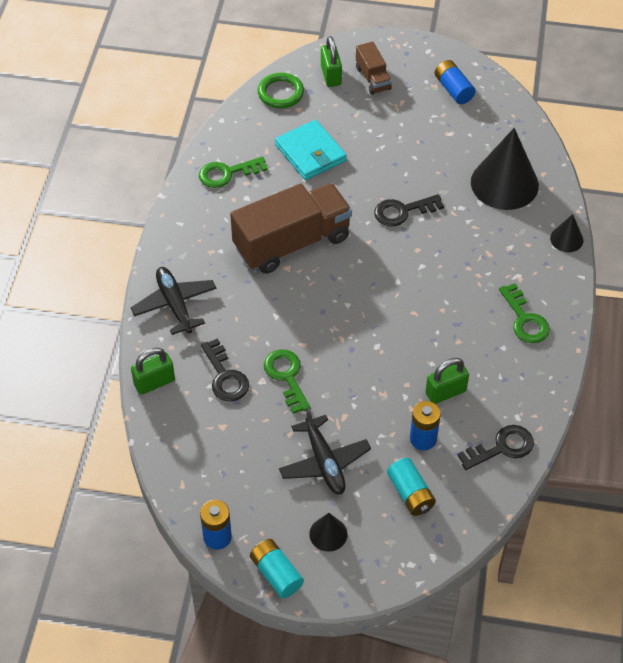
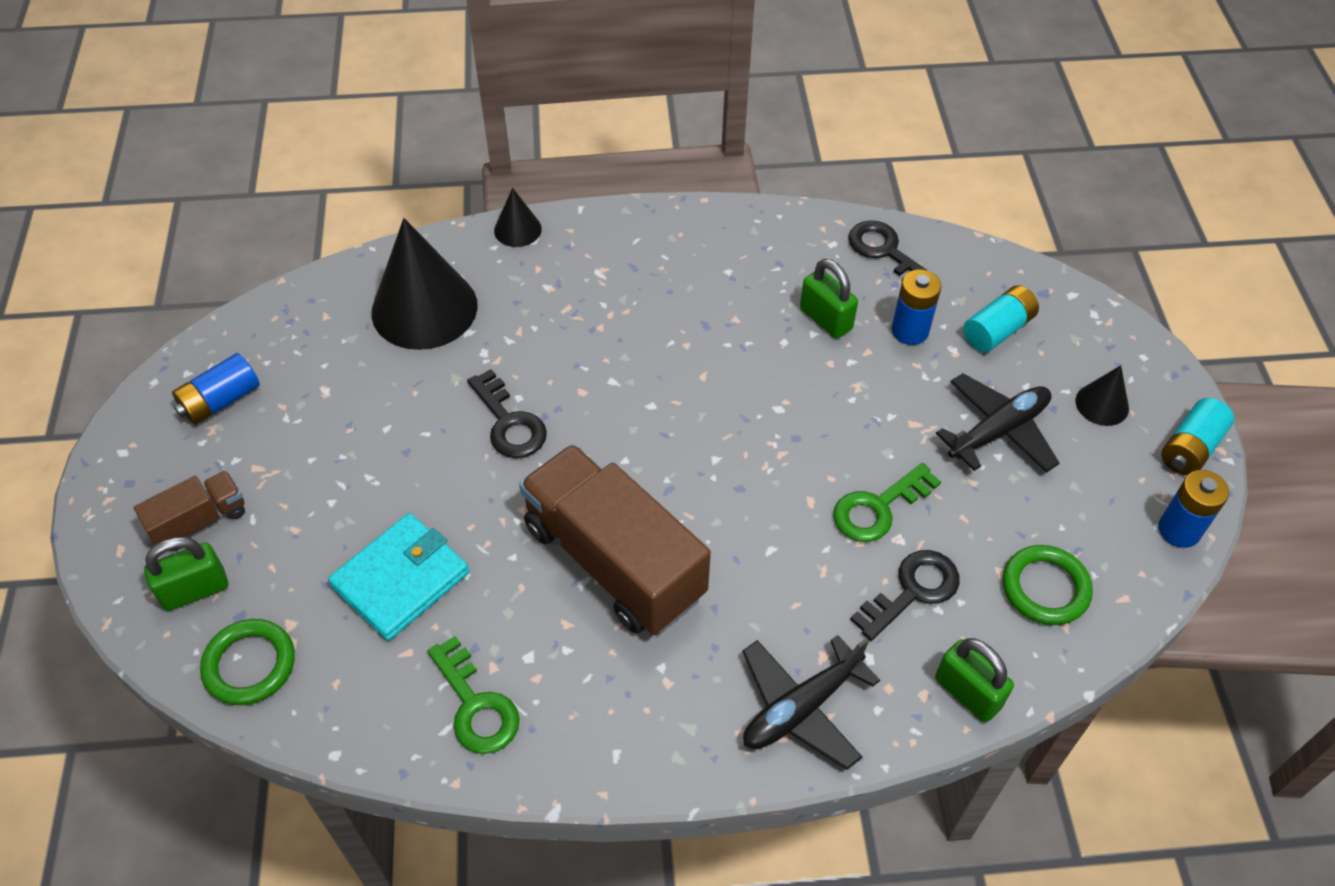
camera: 105 degrees left, 0 degrees up
green key [499,283,550,343] -> none
none -> green ring [1003,545,1093,625]

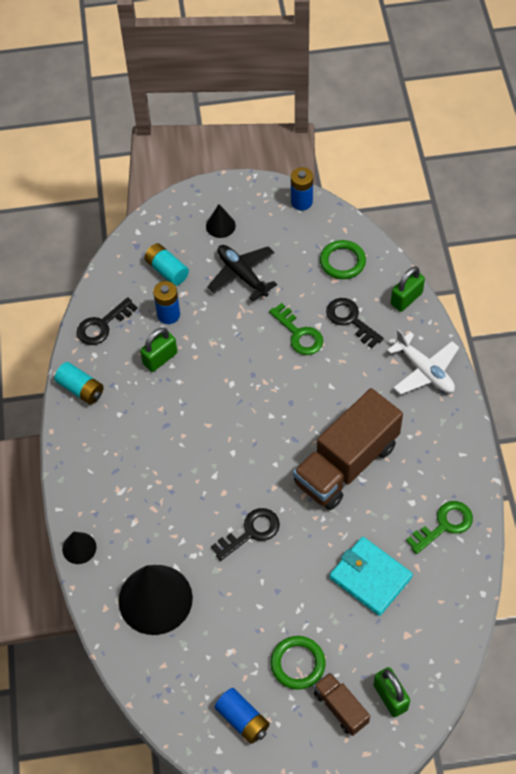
camera: 90 degrees left, 5 degrees up
green ring [200,619,295,705] -> green ring moved to [271,636,326,690]
black plane [742,635,880,770] -> white plane [387,329,459,395]
turquoise battery [1161,398,1234,476] -> turquoise battery moved to [54,362,104,405]

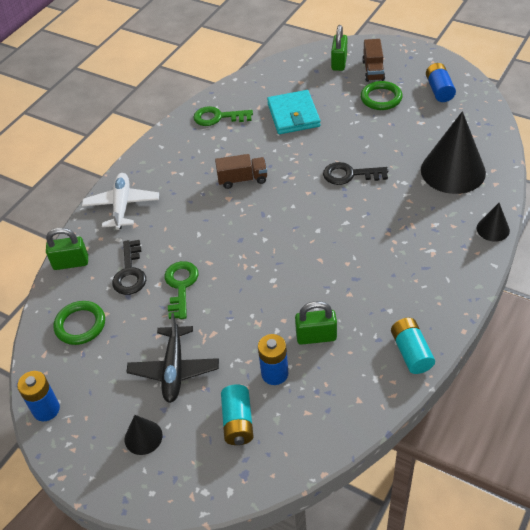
camera: 140 degrees left, 10 degrees down
black key [77,297,138,345] -> none
brown truck [293,388,403,510] -> brown truck [215,154,267,189], size x0.48

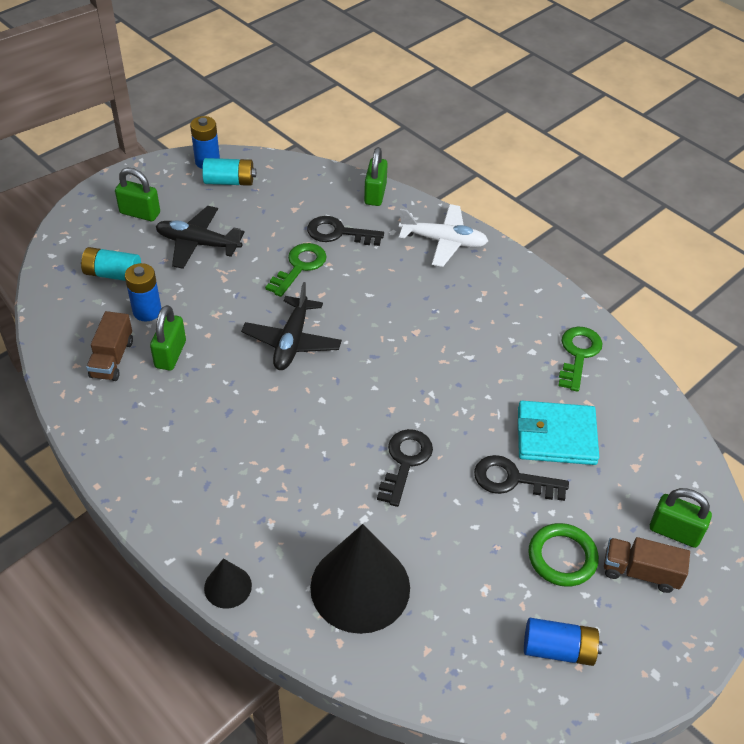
camera: 100 degrees right, 0 degrees up
green ring [53,301,105,345] -> none
black cone [125,415,163,455] -> green padlock [115,168,160,221]
green key [164,261,198,319] -> green key turned 75 degrees counterclockwise [265,243,327,297]
brown truck [215,154,267,189] -> brown truck moved to [86,311,133,381]
turquoise battery [391,318,435,374] -> turquoise battery moved to [202,158,256,186]
none -> black plane [241,282,342,370]
none -> black key [474,455,569,501]

